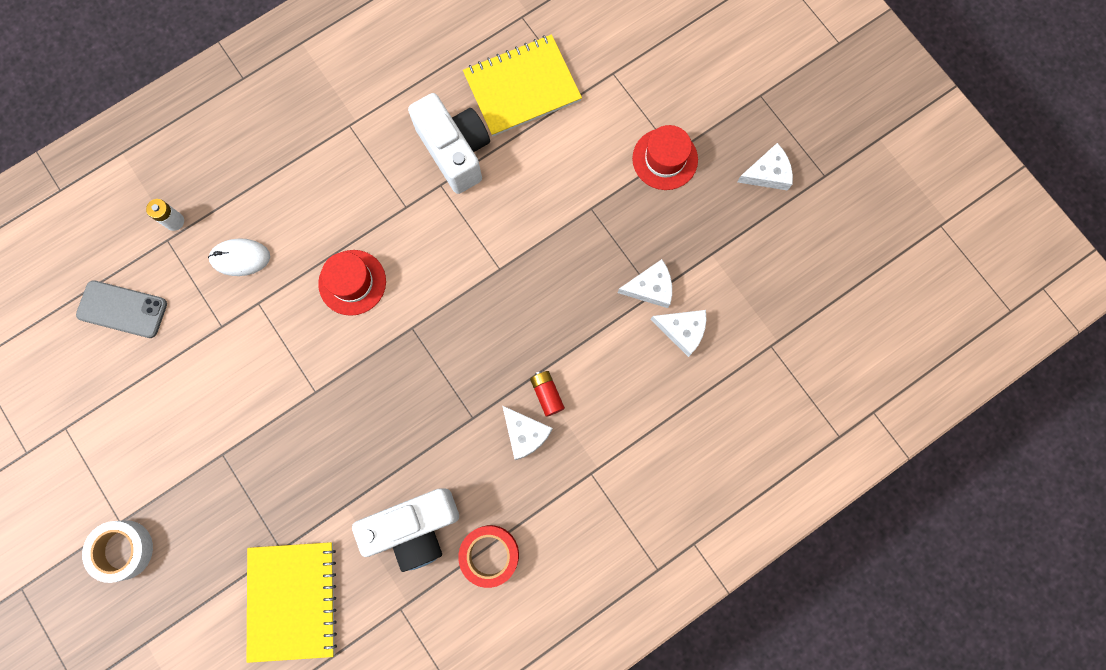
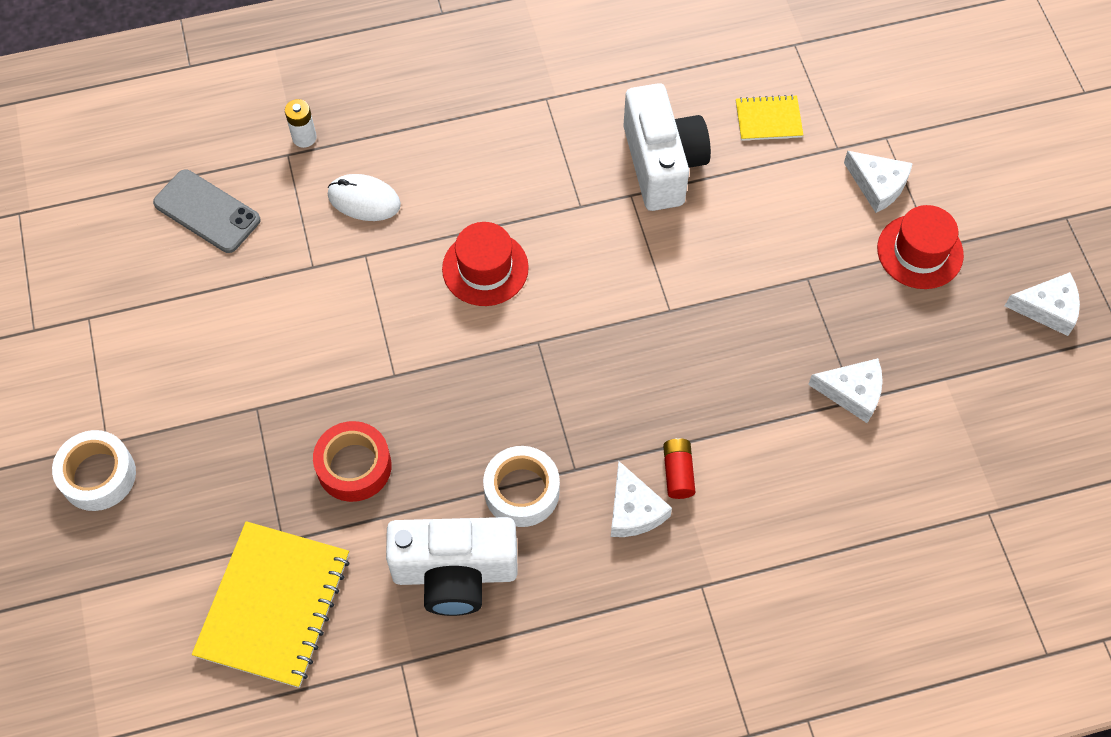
camera: 20 degrees right, 15 degrees down
red tape [458,525,519,588] -> red tape moved to [313,421,392,502]
yellow notebook [463,34,582,136] -> yellow notebook [736,95,803,141], size x0.50
white cheese [651,310,706,357] -> white cheese moved to [844,151,913,213]
none -> white tape [483,446,560,527]

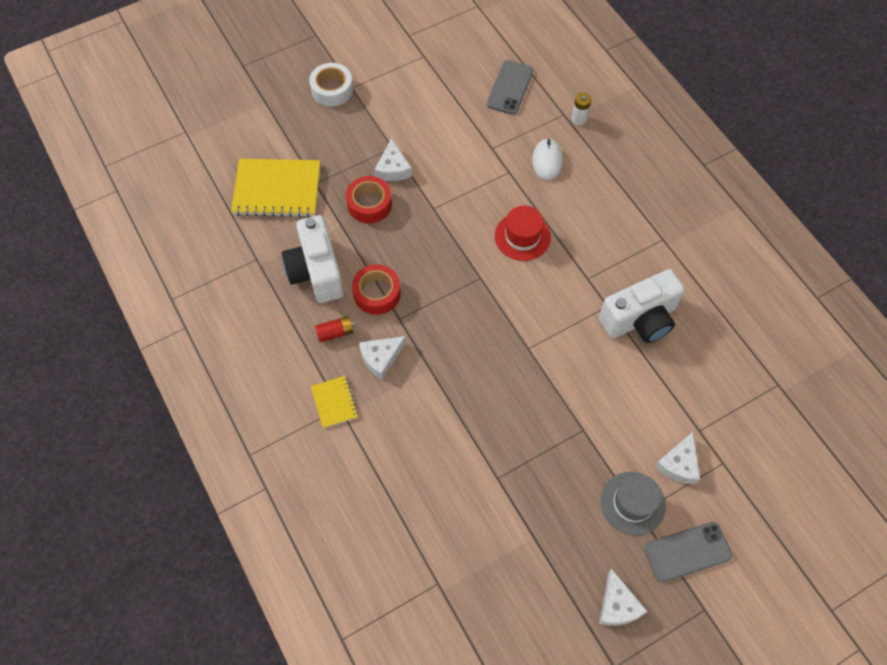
camera: 75 degrees right, 0 degrees up
white tape [483,446,560,527] -> red tape [352,264,401,315]
red battery [663,438,695,499] -> red battery moved to [315,316,354,342]
yellow notebook [736,95,803,141] -> yellow notebook moved to [311,376,358,428]
white cheese [808,358,883,423] -> white cheese moved to [374,138,412,181]
red hat [877,205,964,289] -> grey hat [601,472,666,535]
none -> grey phone [644,522,732,583]

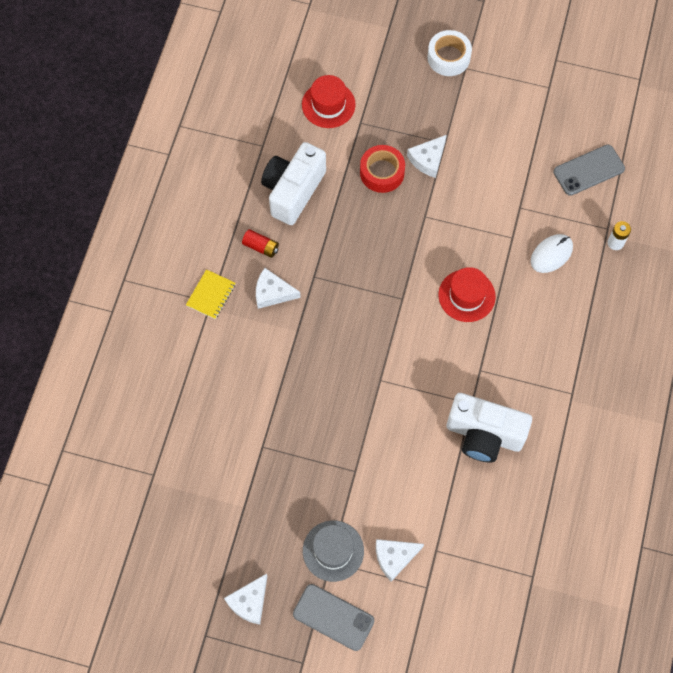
camera: 45 degrees right, 5 degrees up
yellow notebook [231,159,320,217] -> red hat [302,75,356,128]
red tape [352,264,401,315] -> none

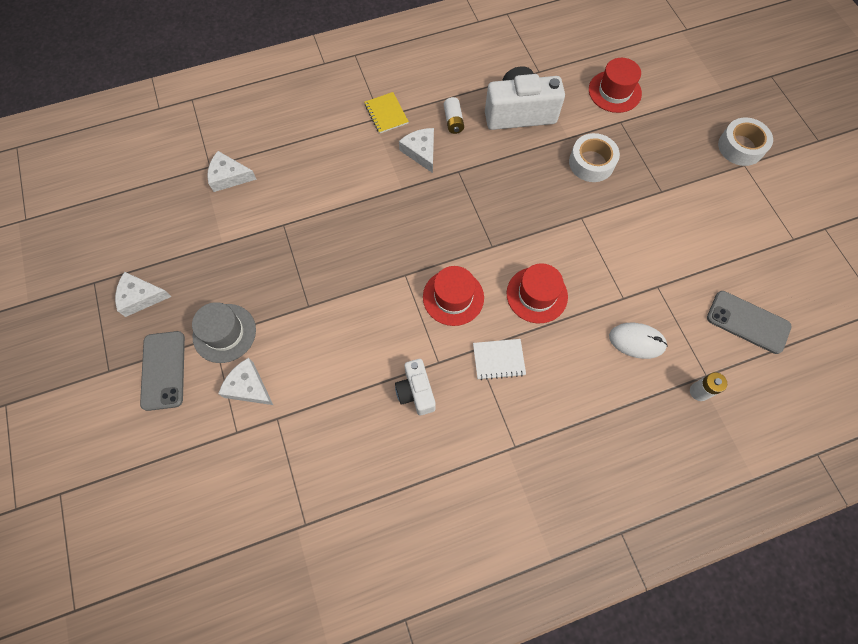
camera: 55 degrees right, 0 degrees up
yellow notebook [186,269,235,319] -> yellow notebook turned 75 degrees clockwise [364,92,409,133]
red battery [242,229,279,258] -> white battery [444,97,464,134]
red tape [360,145,405,193] -> white tape [569,133,620,182]
white cheese [407,135,447,178] -> white cheese moved to [207,151,257,192]
white camera [447,393,532,462] -> white camera [395,359,436,415], size x0.58
none -> red hat [423,266,484,326]
none -> white notebook [473,339,526,380]

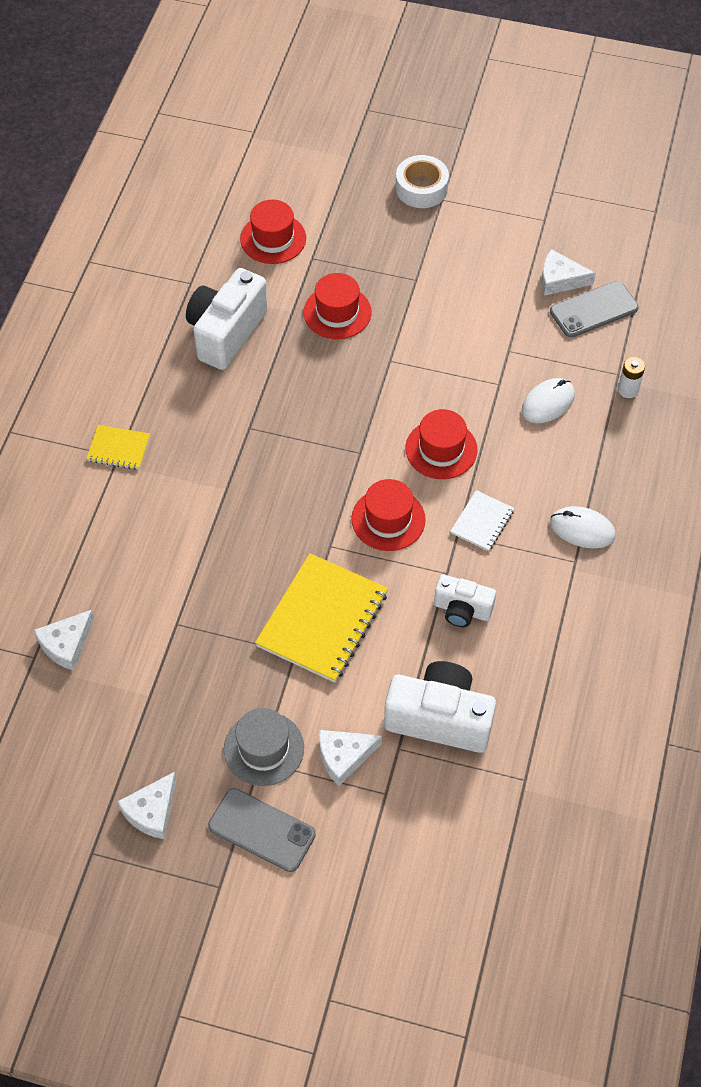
camera: 55 degrees left, 10 degrees down
white cheese [399,128,434,173] -> white cheese moved to [541,249,596,296]
white battery [444,97,464,134] -> none
white tape [569,133,620,182] -> red hat [303,273,371,339]
none -> yellow notebook [255,553,388,683]
none -> white camera [384,661,496,753]
none -> white mouse [550,506,616,548]

